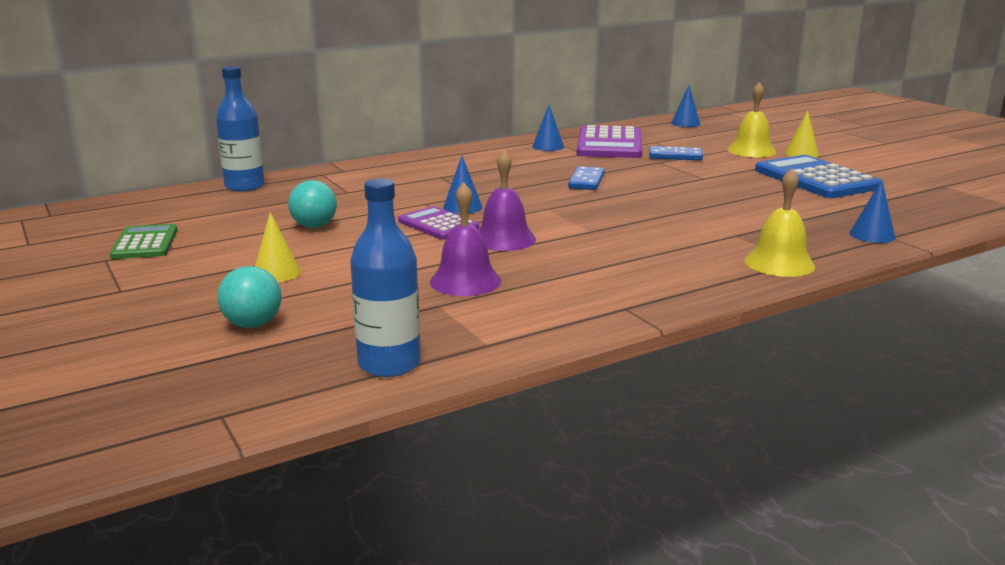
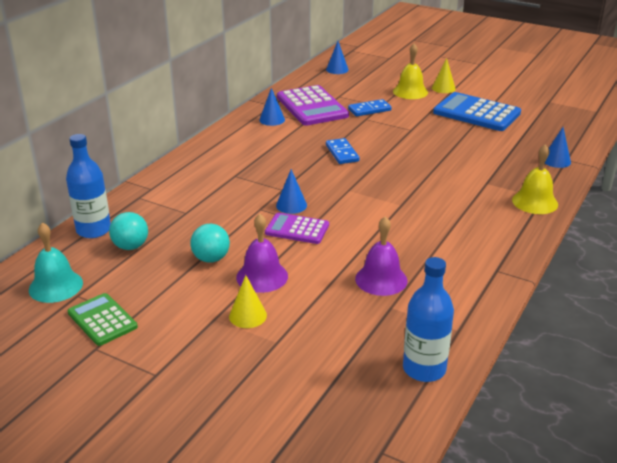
camera: 30 degrees left, 10 degrees up
turquoise ball [217,266,282,328] -> turquoise ball moved to [109,212,148,250]
purple bell [479,150,536,251] -> purple bell moved to [236,214,288,293]
none -> turquoise bell [29,223,83,303]

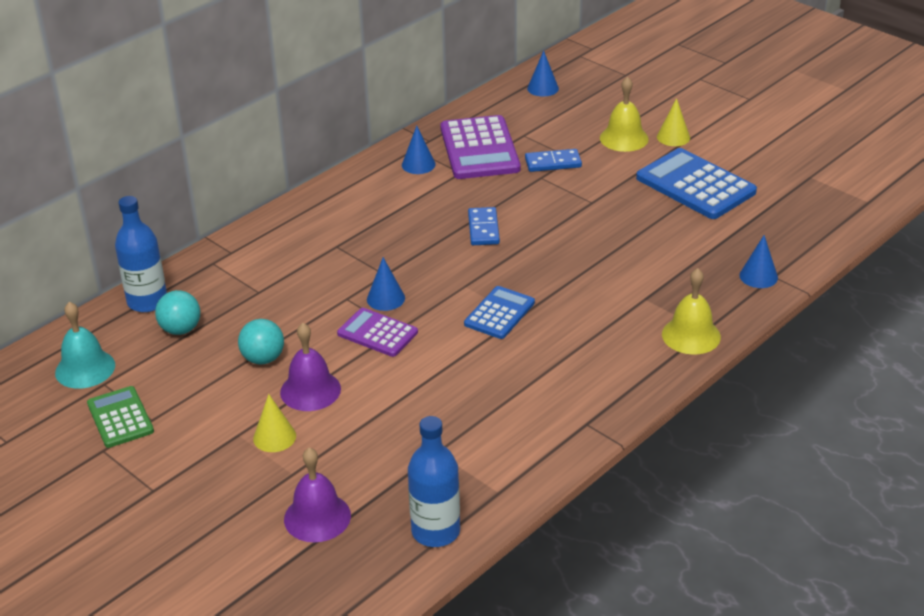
camera: 15 degrees right, 5 degrees up
purple bell [355,216,407,296] -> purple bell moved to [284,447,351,542]
none -> blue calculator [464,286,535,339]

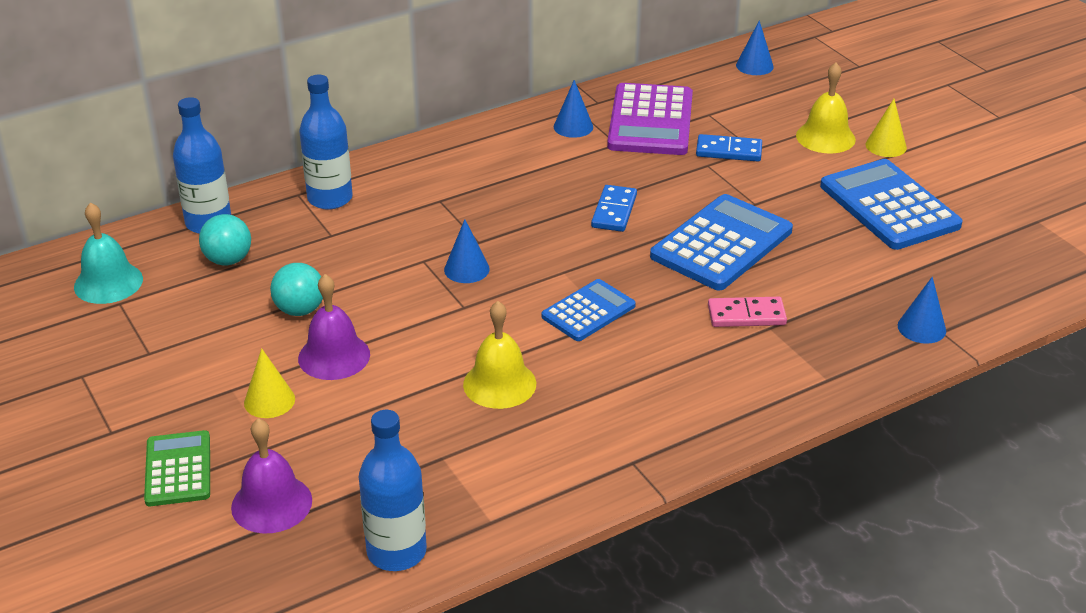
camera: 15 degrees right, 0 degrees up
green calculator [87,386,154,448] -> green calculator moved to [144,430,210,506]
purple calculator [337,308,418,357] -> none
yellow bell [662,268,721,355] -> yellow bell moved to [463,301,536,409]
none -> blue bottle [299,75,353,210]
none -> blue calculator [650,194,793,290]
none -> pink domino [708,297,787,327]

